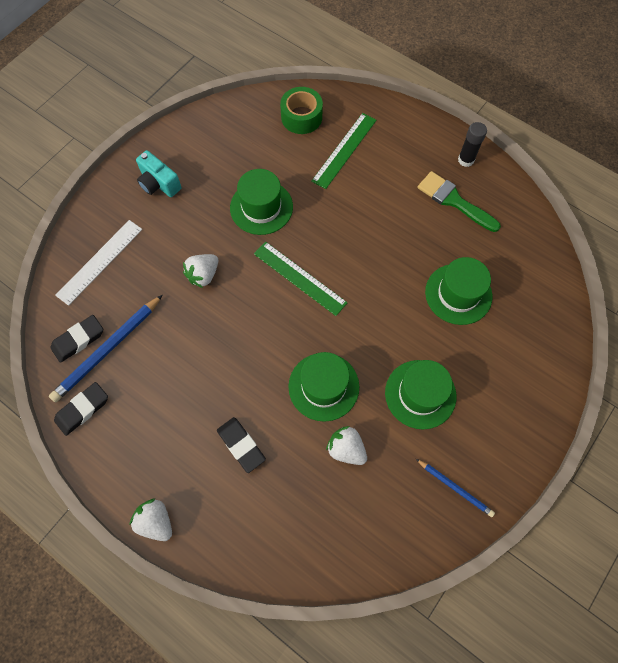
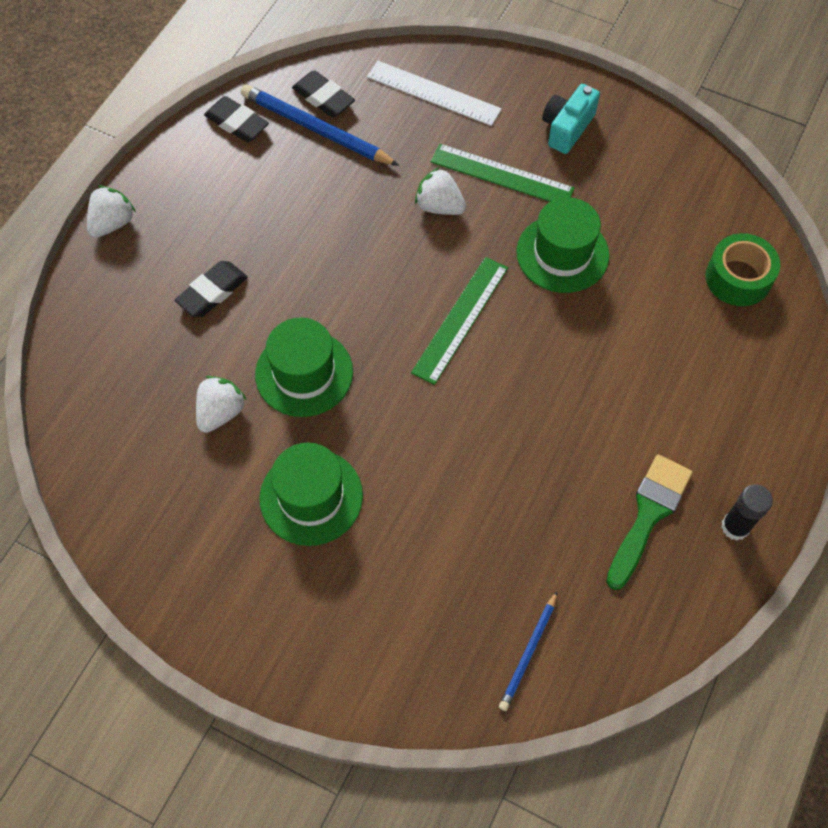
camera: 80 degrees right, 5 degrees down
green ruler [311,113,377,189] -> green ruler moved to [431,144,575,202]
blue pencil [416,459,495,517] -> blue pencil moved to [499,591,558,711]
green hat [425,257,492,325] -> none

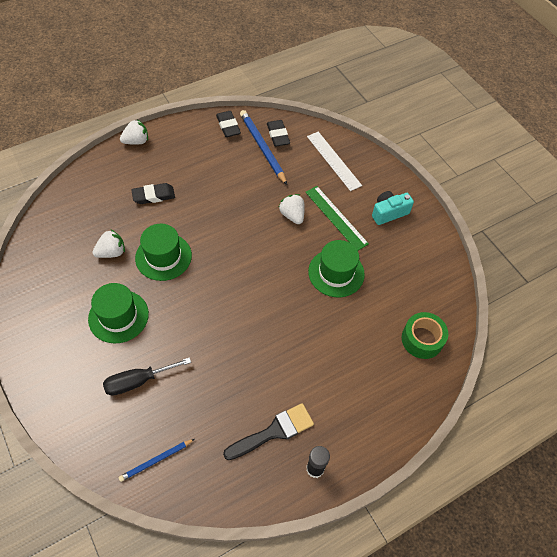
camera: 30 degrees right, 5 degrees down
green ruler [411,257,508,385] -> none
green brush [606,455,692,590] -> black brush [223,403,314,460]
none -> black screwdriver [103,357,191,396]

